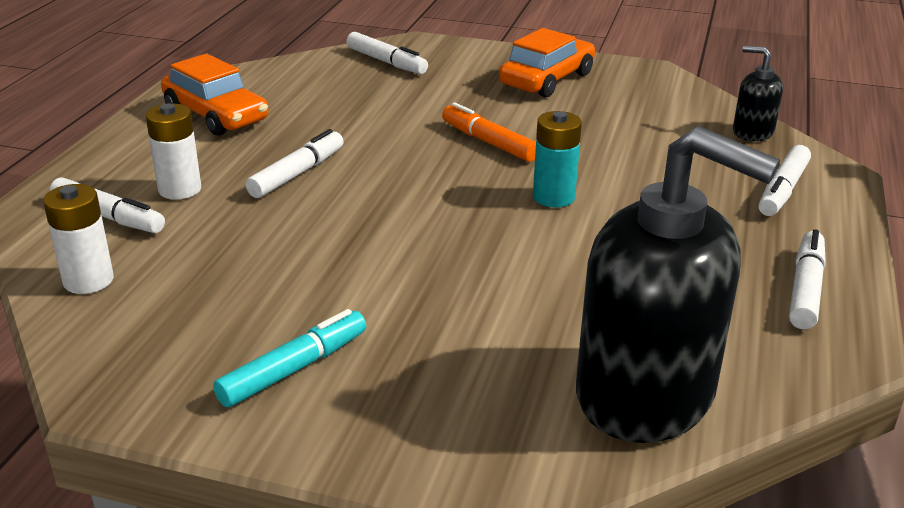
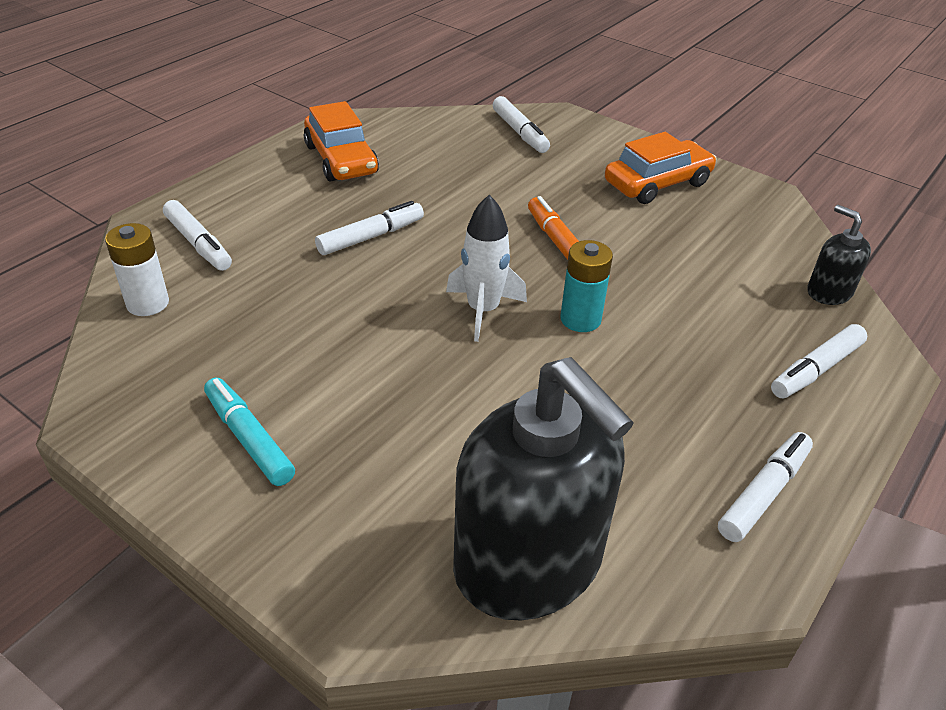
camera: 20 degrees right, 10 degrees up
white battery [146,104,201,200] -> none
turquoise marker [213,309,366,407] -> turquoise marker turned 105 degrees counterclockwise [204,378,295,486]
none -> white rocket [446,195,527,342]

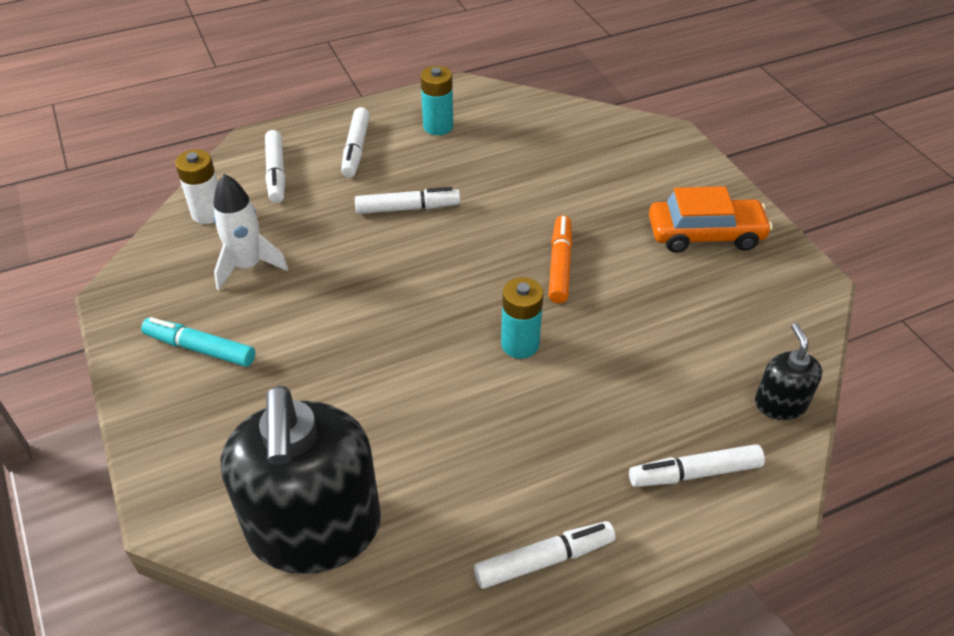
camera: 30 degrees right, 5 degrees up
turquoise marker [204,378,295,486] -> turquoise marker turned 60 degrees counterclockwise [141,317,255,367]
orange car [304,101,379,182] -> turquoise battery [420,66,453,135]
white rocket [446,195,527,342] -> white rocket moved to [213,174,288,290]
white marker [493,96,550,153] -> white marker moved to [341,107,370,178]

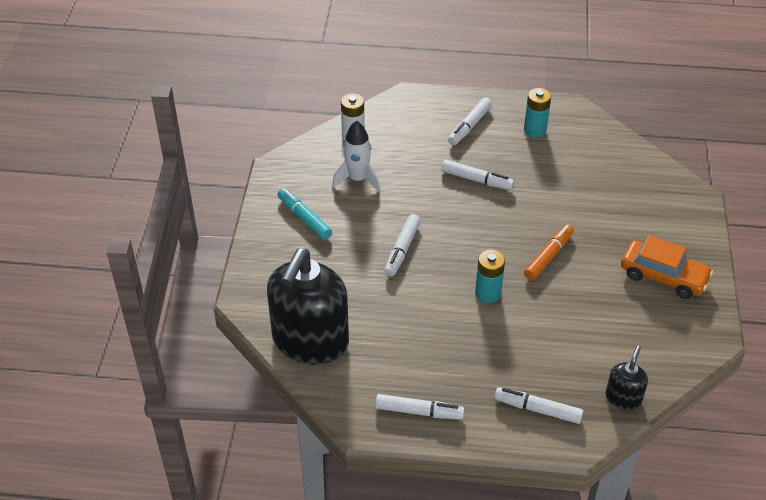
camera: 30 degrees right, 0 degrees up
white marker [265,130,285,203] -> white marker moved to [384,214,421,276]

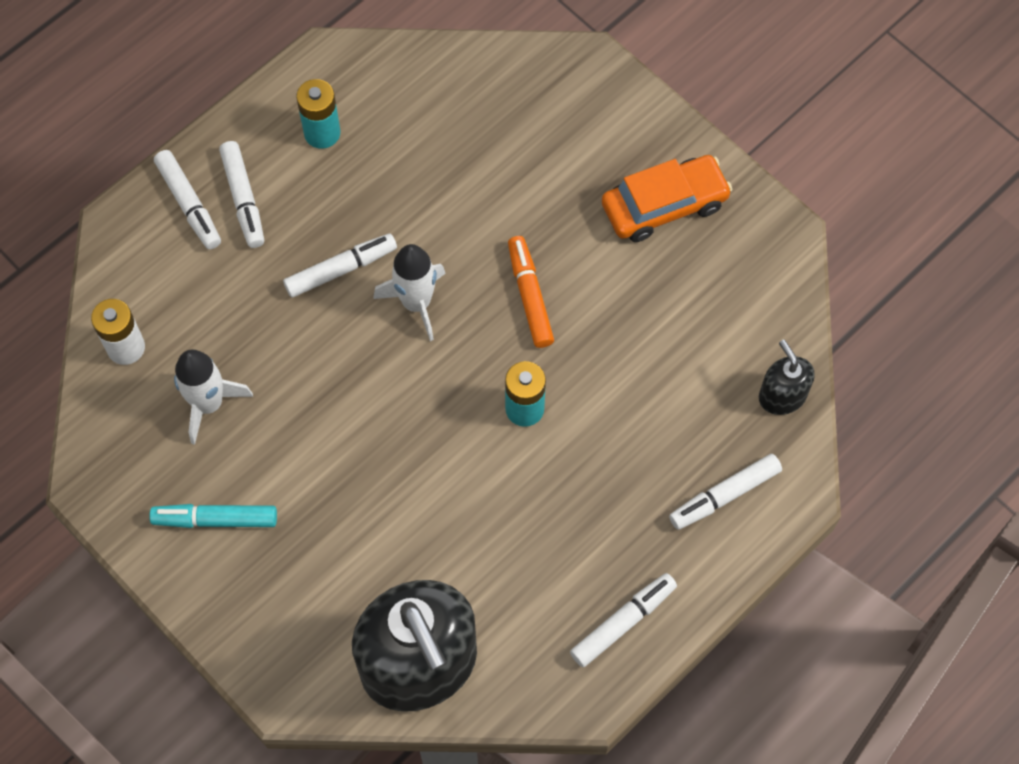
camera: 50 degrees left, 20 degrees up
white marker [384,214,421,276] -> white marker moved to [154,150,221,249]
none -> white rocket [373,244,446,341]

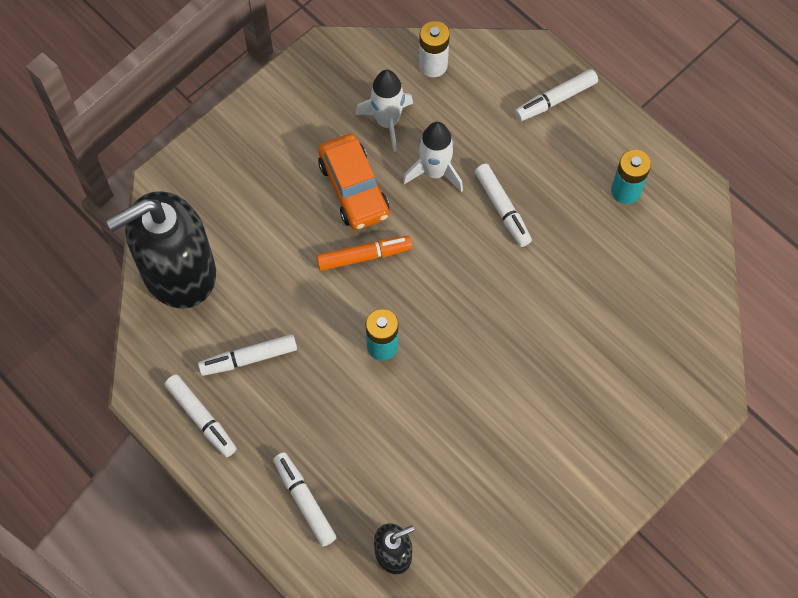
camera: 90 degrees right, 0 degrees up
turquoise marker [150,504,277,528] -> none
white marker [219,141,264,248] -> white marker moved to [198,334,297,376]
white rocket [373,244,446,341] -> white rocket moved to [403,122,463,192]
orange marker [508,236,554,348] -> orange marker moved to [316,236,413,271]
orange car [602,155,732,242] -> orange car moved to [318,134,389,230]

